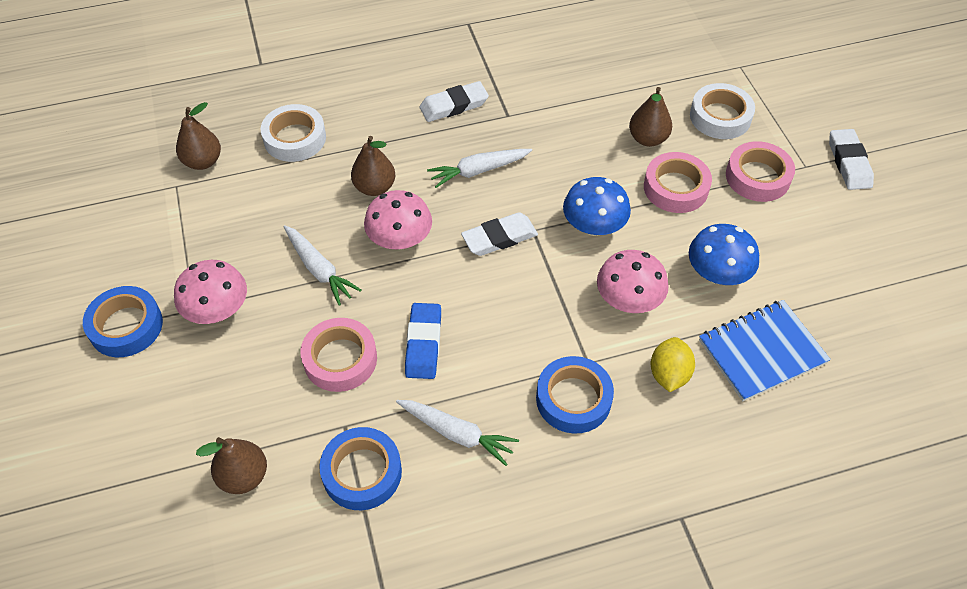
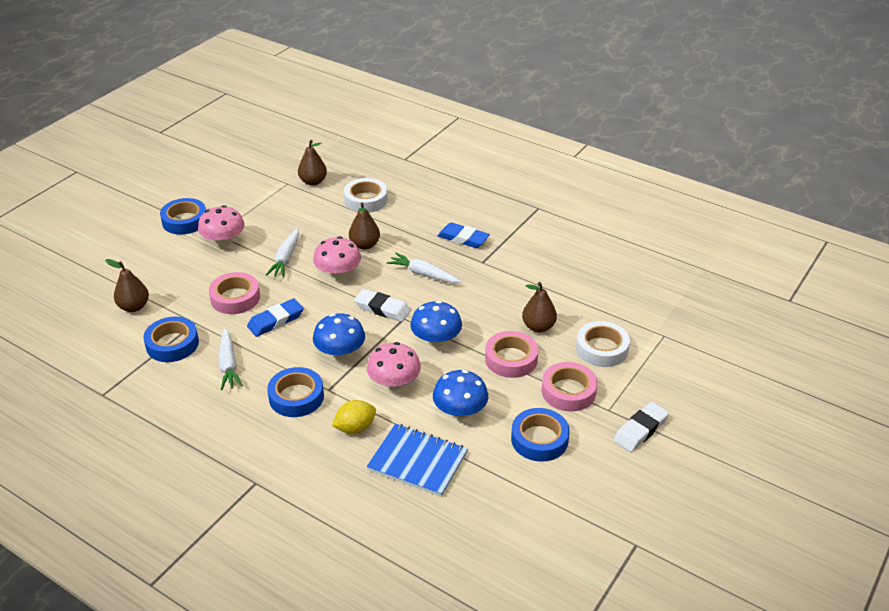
camera: 50 degrees right, 15 degrees down
white eraser [419,81,489,122] -> blue eraser [438,222,490,248]
none -> blue mushroom [313,313,365,360]
none -> blue tape [511,408,570,462]

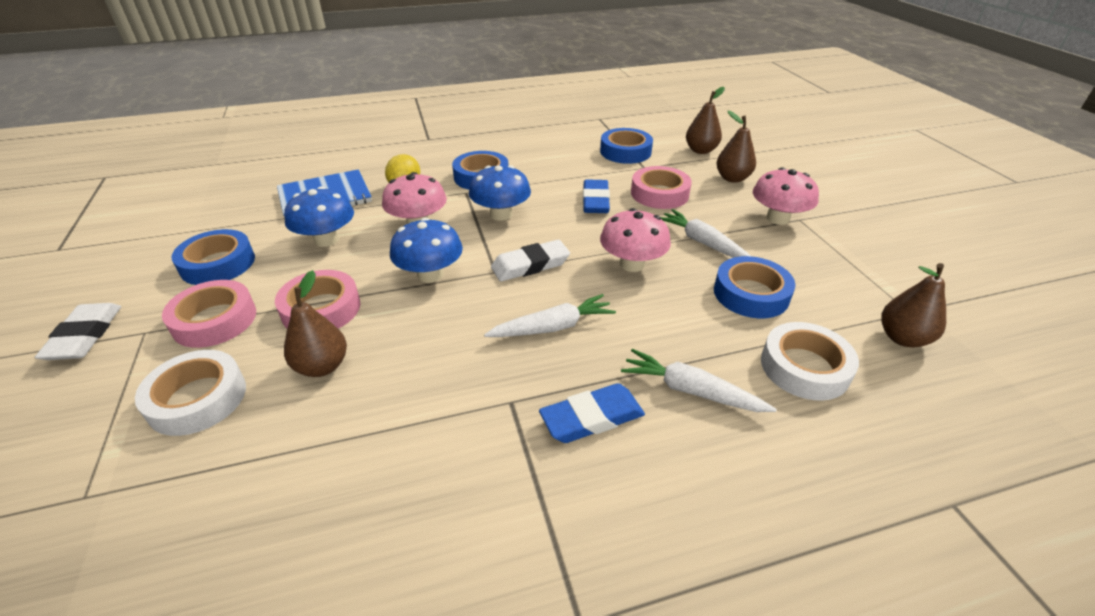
camera: 130 degrees right, 0 degrees up
blue tape [160,198,206,235] -> blue tape moved to [714,256,795,318]
white carrot [218,327,243,390] -> white carrot moved to [621,349,777,412]
brown pear [349,202,380,250] -> brown pear moved to [716,111,756,183]

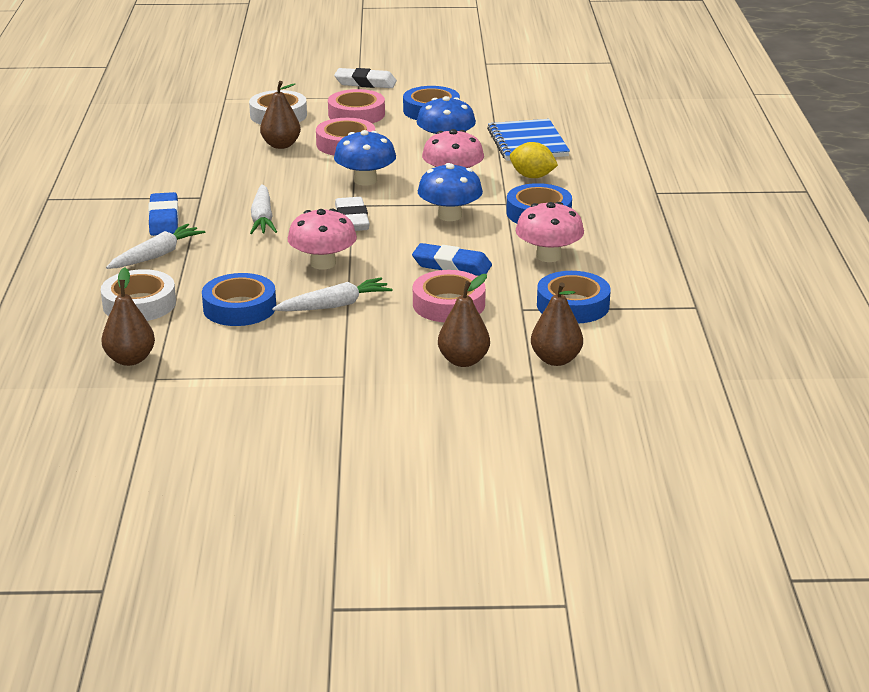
camera: 105 degrees right, 10 degrees down
pink mushroom [753,168,819,225] -> pink mushroom moved to [516,202,584,262]

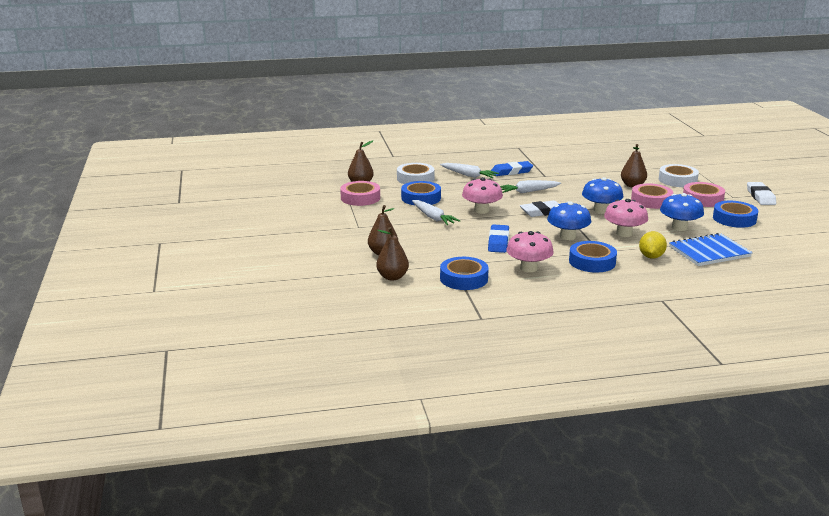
camera: 80 degrees right, 5 degrees down
pink tape [413,270,486,322] -> pink tape moved to [340,181,380,206]

